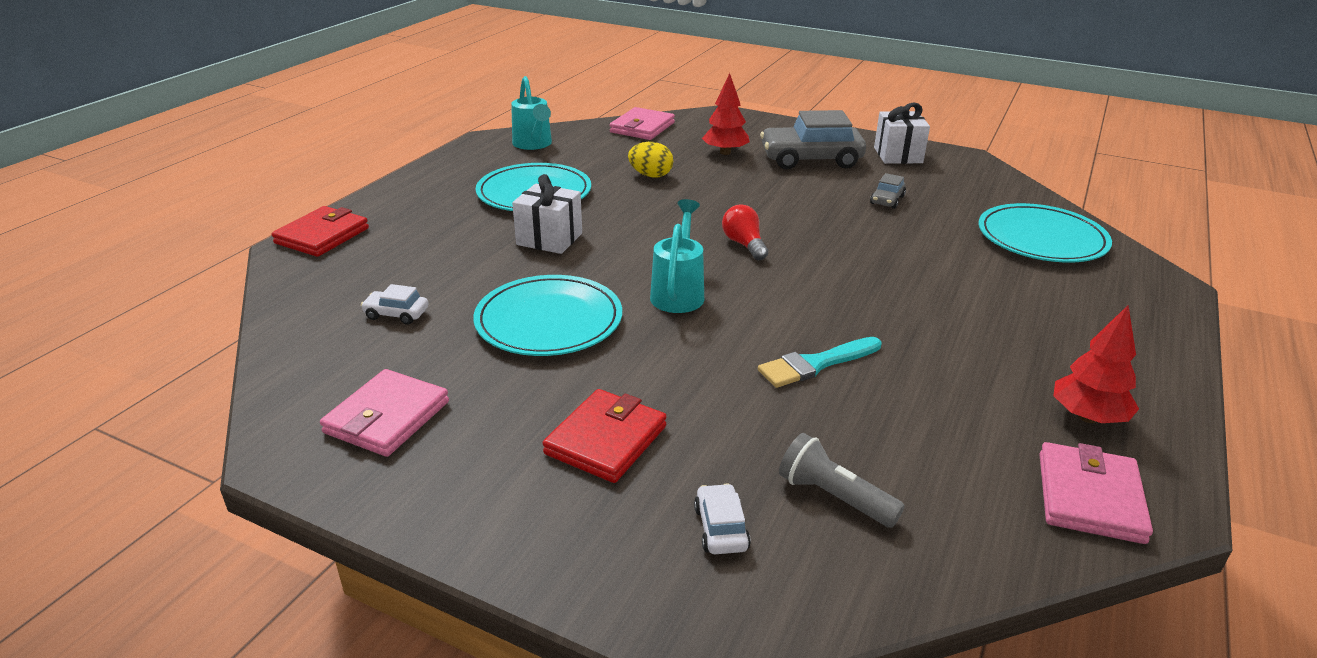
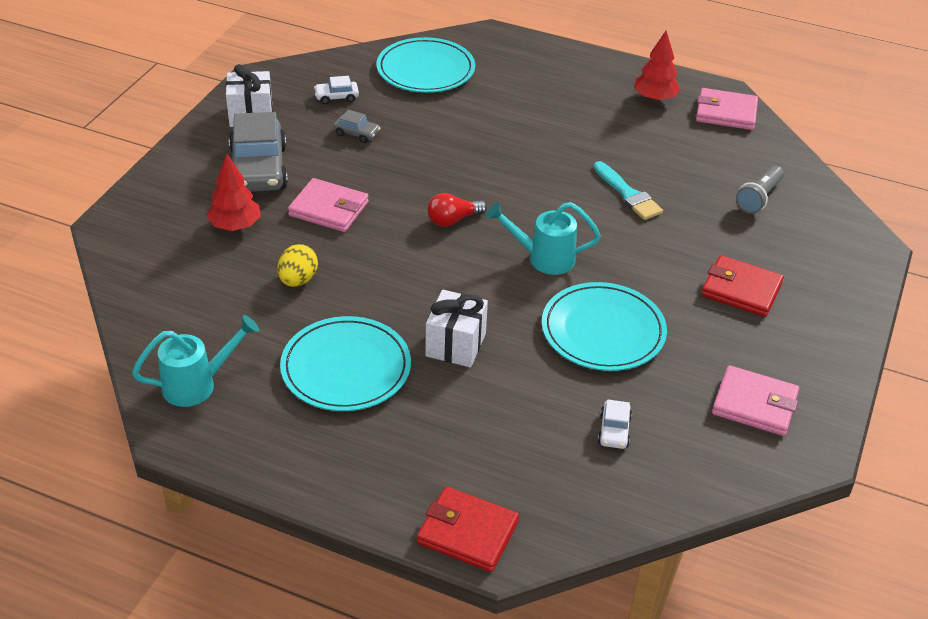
camera: 95 degrees left, 10 degrees up
pink wallet [610,107,675,140] -> pink wallet moved to [288,178,369,232]
white car [694,483,751,554] -> white car moved to [314,76,359,104]

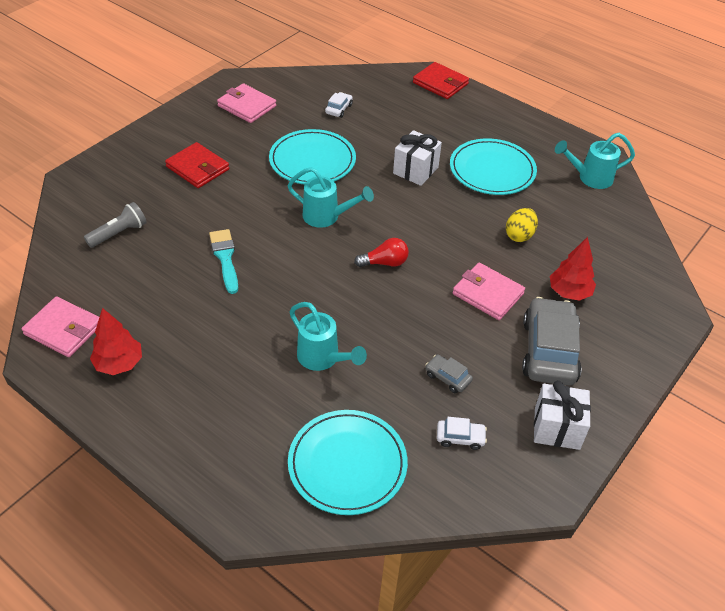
camera: 165 degrees left, 5 degrees up
none -> turquoise watering can [290,302,367,371]

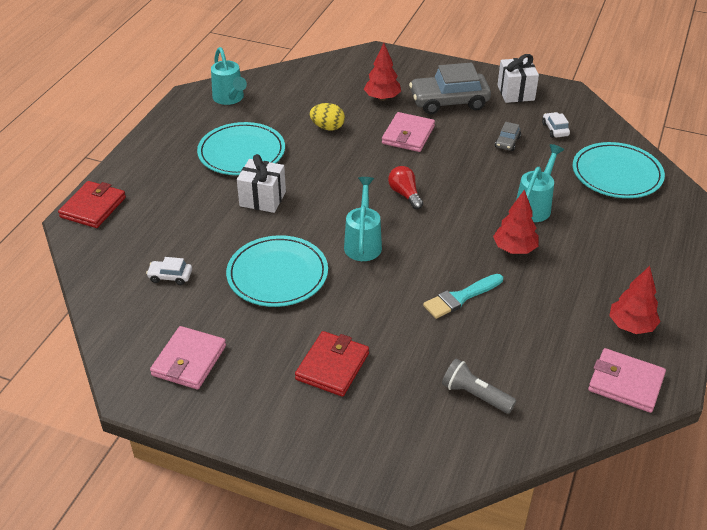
camera: 105 degrees left, 5 degrees down
pink wallet [22,296,99,357] -> pink wallet turned 75 degrees counterclockwise [588,348,666,413]
none -> red tree [493,189,539,254]

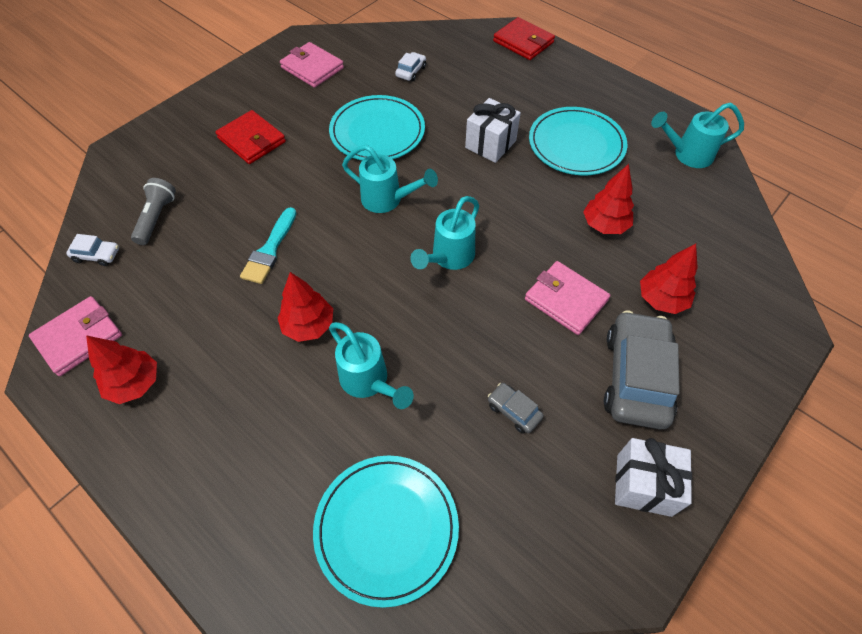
camera: 110 degrees right, 15 degrees up
yellow egg [310,103,345,131] -> red tree [583,164,634,234]
red light bulb [388,166,423,209] -> turquoise watering can [410,196,479,270]
turquoise brush [423,274,503,319] -> turquoise brush turned 150 degrees counterclockwise [240,207,296,284]
grey flashlight [442,358,516,414] -> grey flashlight turned 45 degrees counterclockwise [131,178,176,245]
white car [542,112,570,138] -> white car moved to [66,234,119,266]

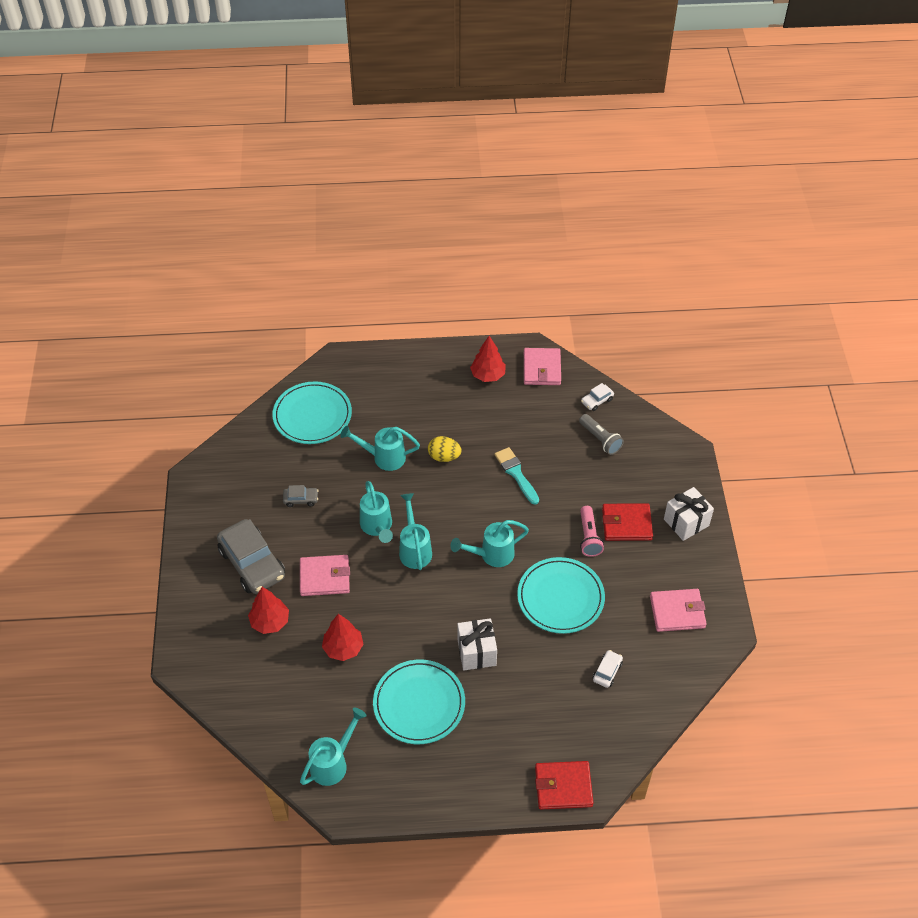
camera: 135 degrees right, 5 degrees down
red tree [277,272,333,342] -> yellow egg [428,436,462,462]
white car [395,52,426,81] -> white car turned 135 degrees counterclockwise [593,650,623,688]
white gift [615,438,692,517] -> white gift moved to [664,487,714,541]
none -> turquoise watering can [360,481,393,543]
none -> pink flashlight [580,506,604,557]

